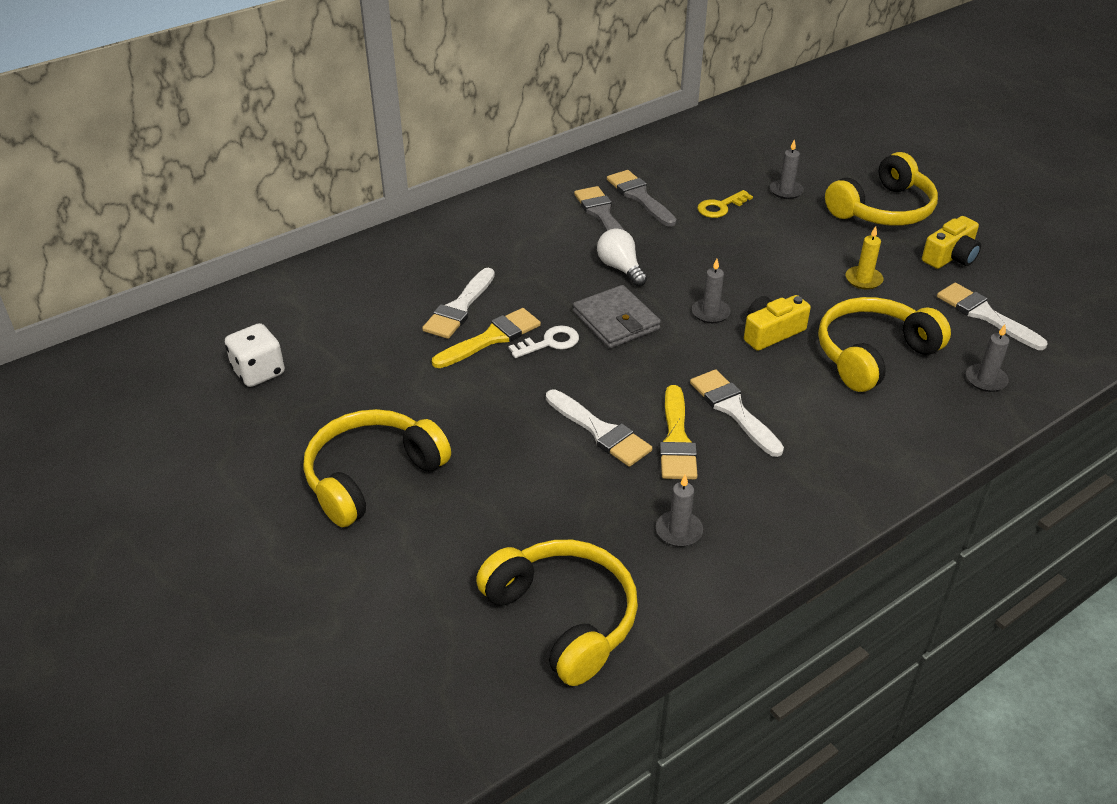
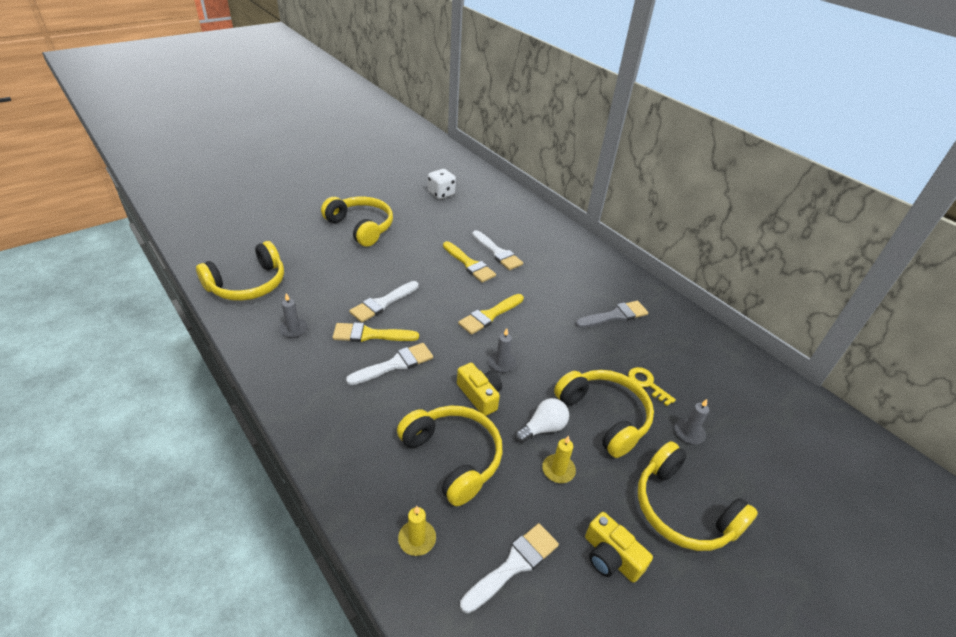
camera: 85 degrees right, 0 degrees up
white brush [422,268,495,339] -> white brush turned 150 degrees counterclockwise [472,230,523,270]
white key [509,325,579,358] -> none
grey wallet [573,285,661,348] -> yellow brush [458,294,524,335]
white light bulb [597,228,647,286] -> white light bulb moved to [515,398,569,443]
grey brush [607,170,677,227] -> none
grey candle [966,325,1009,392] -> yellow candle [398,506,436,556]
none -> yellow headphones [554,370,654,458]

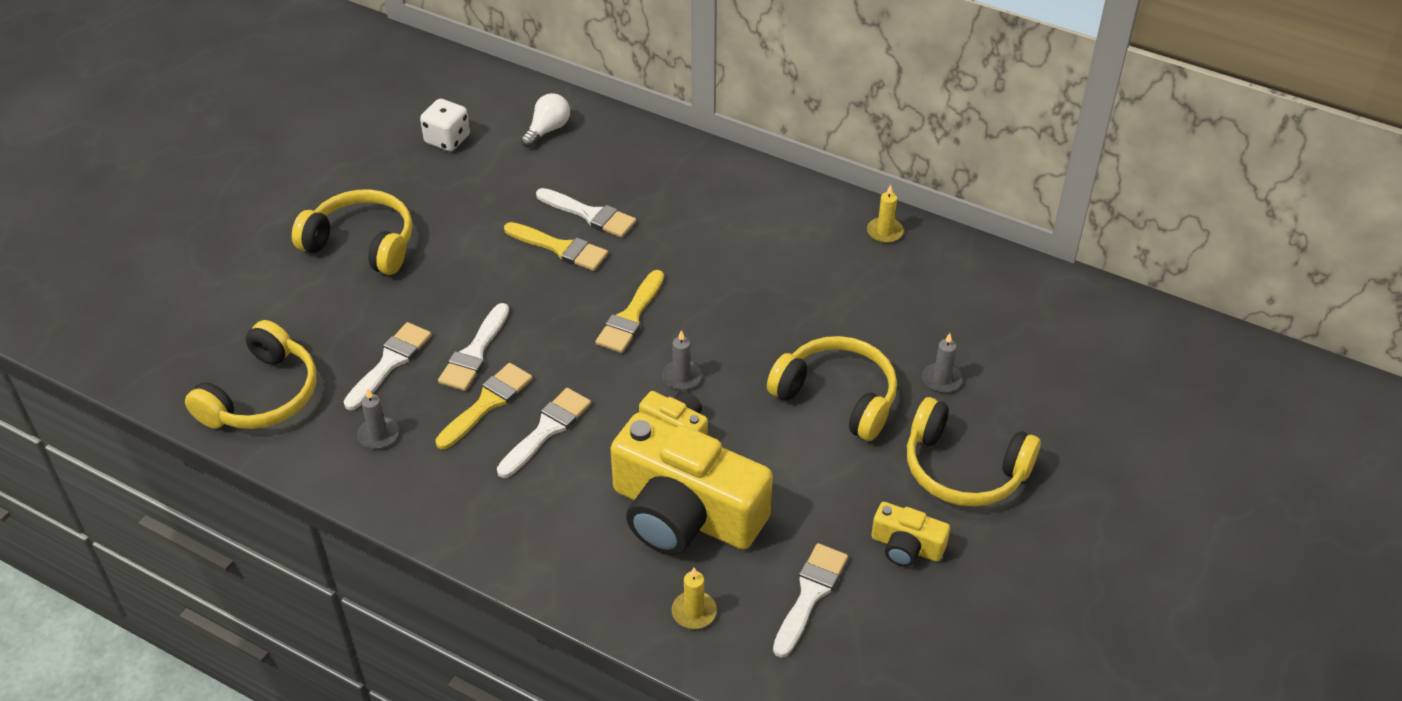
camera: 20 degrees left, 5 degrees up
yellow brush [332,322,419,342] -> yellow brush turned 150 degrees clockwise [435,363,532,449]
yellow headphones [397,406,503,506] -> yellow camera [611,412,773,555]
white light bulb [515,398,569,443] -> white light bulb moved to [521,93,570,148]
yellow candle [542,435,576,483] -> yellow candle moved to [867,185,904,243]
grey brush [575,301,648,328] -> none
yellow key [628,367,676,406] -> none
none -> white brush [344,322,432,410]

